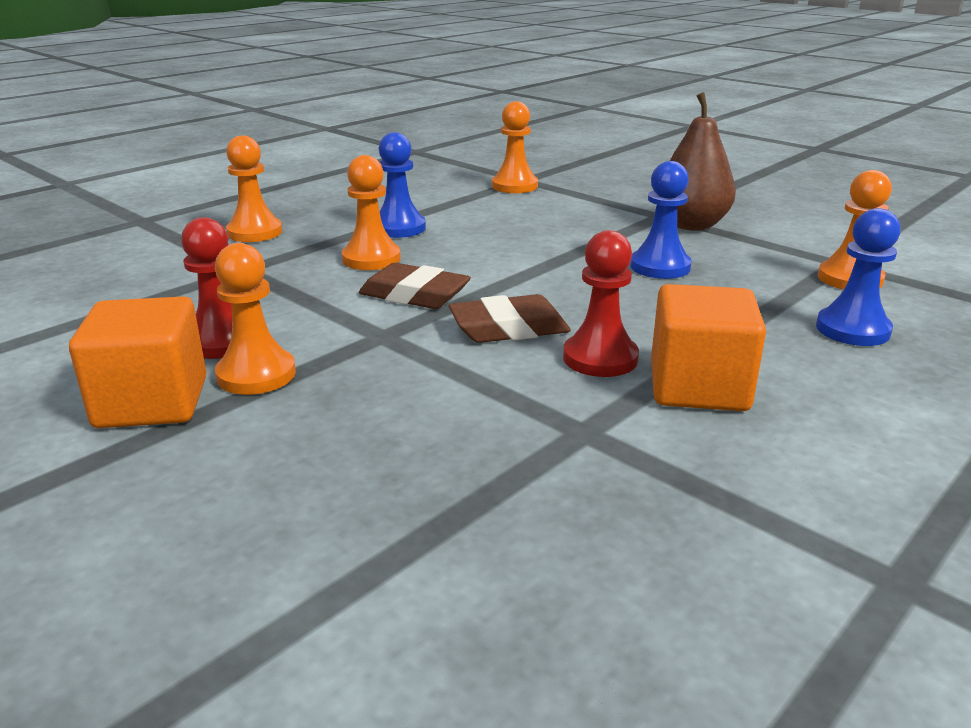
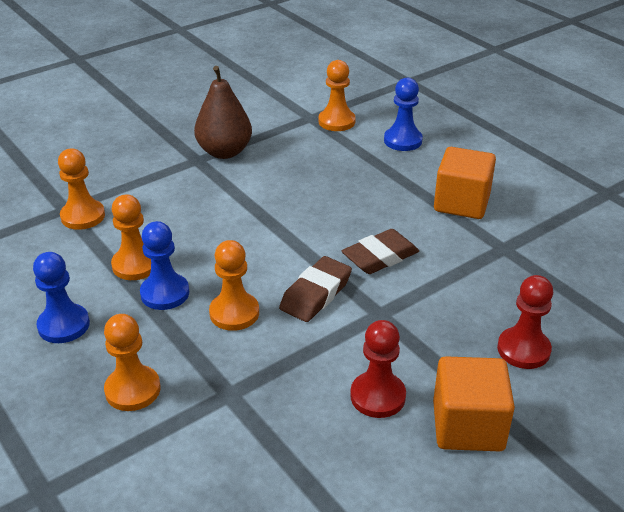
camera: 80 degrees left, 10 degrees up
orange pawn [215,243,296,395] -> orange pawn moved to [111,194,151,280]
brown eraser [448,294,571,343] -> brown eraser turned 60 degrees clockwise [342,229,419,274]
red pawn [563,230,639,377] -> red pawn moved to [497,275,553,369]
blue pawn [630,161,692,279] -> blue pawn moved to [33,252,90,343]

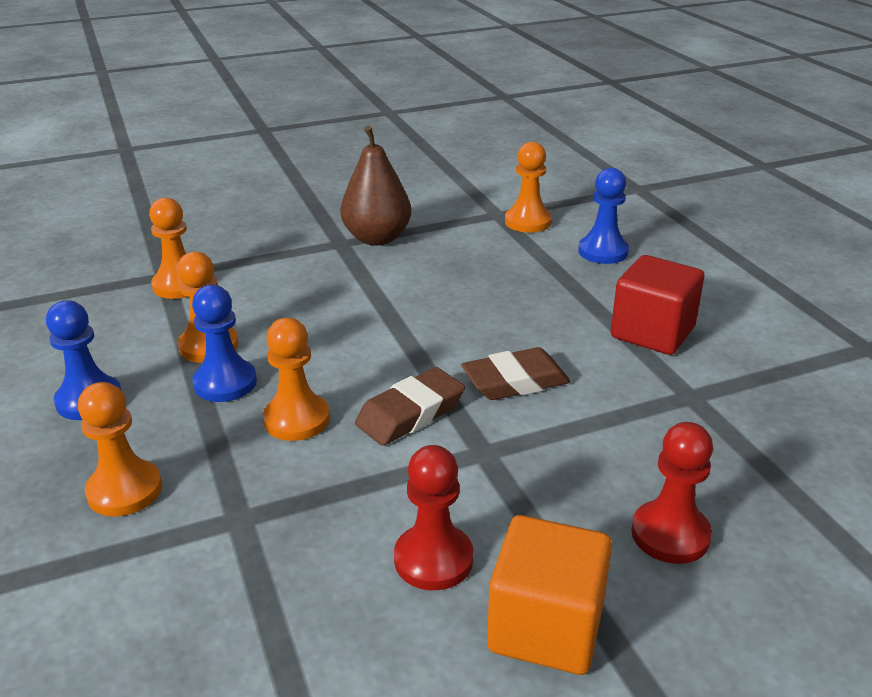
camera: 15 degrees right, 5 degrees down
orange cube [434,147,496,219] -> red cube [611,255,704,355]

